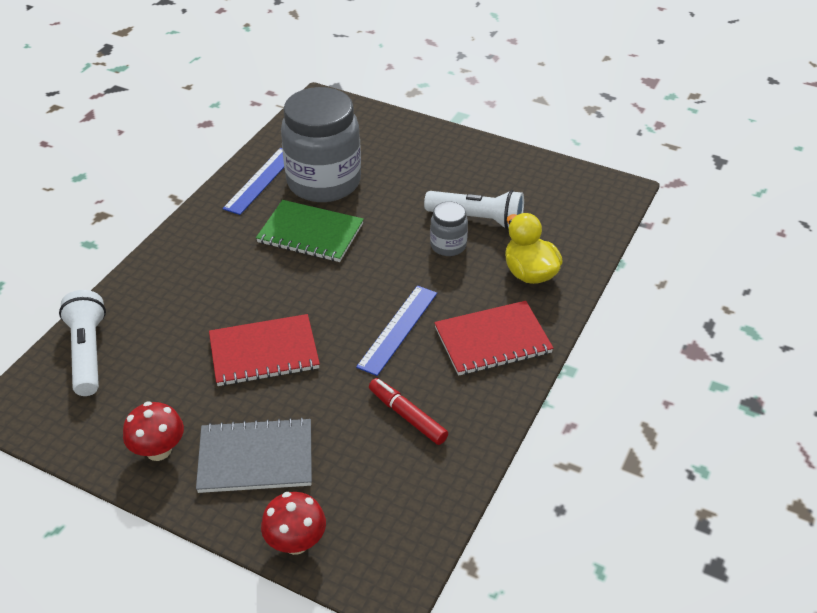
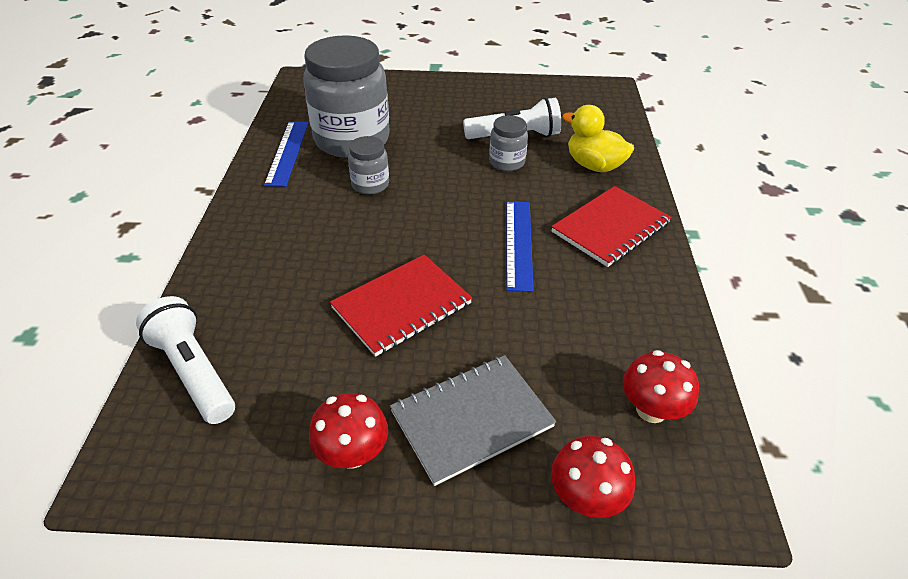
camera: 25 degrees left, 0 degrees up
green notebook [256,200,364,262] -> grey jar [348,136,389,195]
red marker [369,378,448,445] -> none
none -> red mushroom [623,350,699,423]

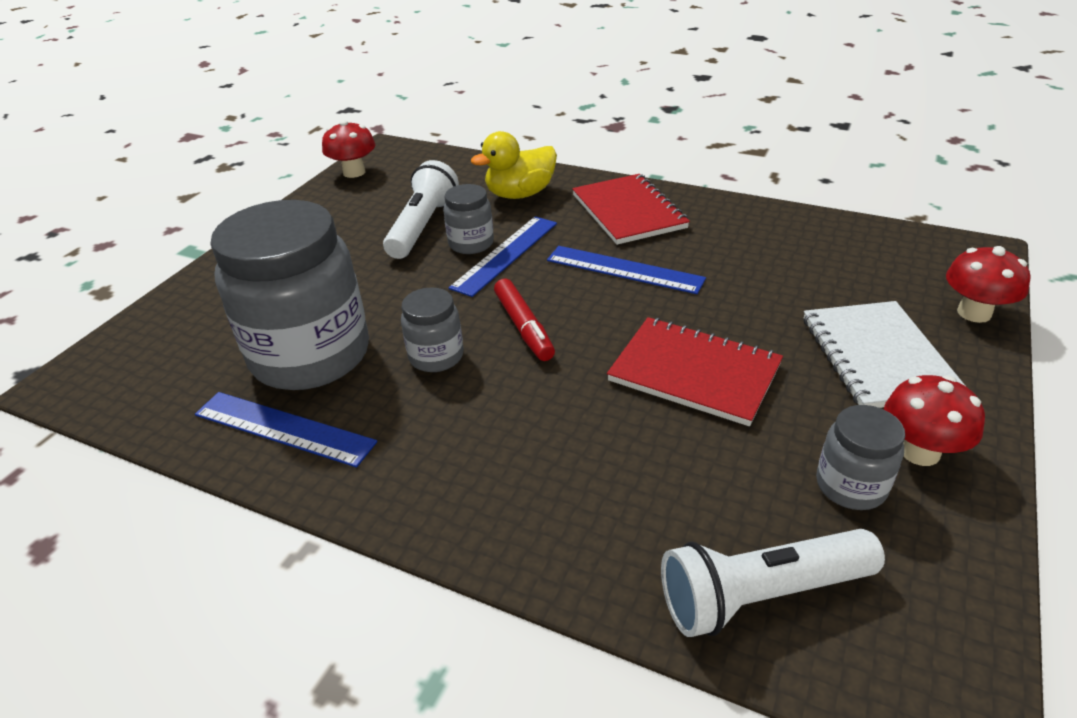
camera: 65 degrees left, 5 degrees down
red notebook [330,254,472,357] -> red notebook turned 45 degrees counterclockwise [607,317,783,426]
grey notebook [390,355,556,486] -> white notebook [804,301,965,408]
red mushroom [623,350,699,423] -> red mushroom moved to [322,120,375,178]
none -> blue ruler [449,216,557,297]
none -> red marker [494,278,555,361]
none -> grey jar [816,405,905,510]

